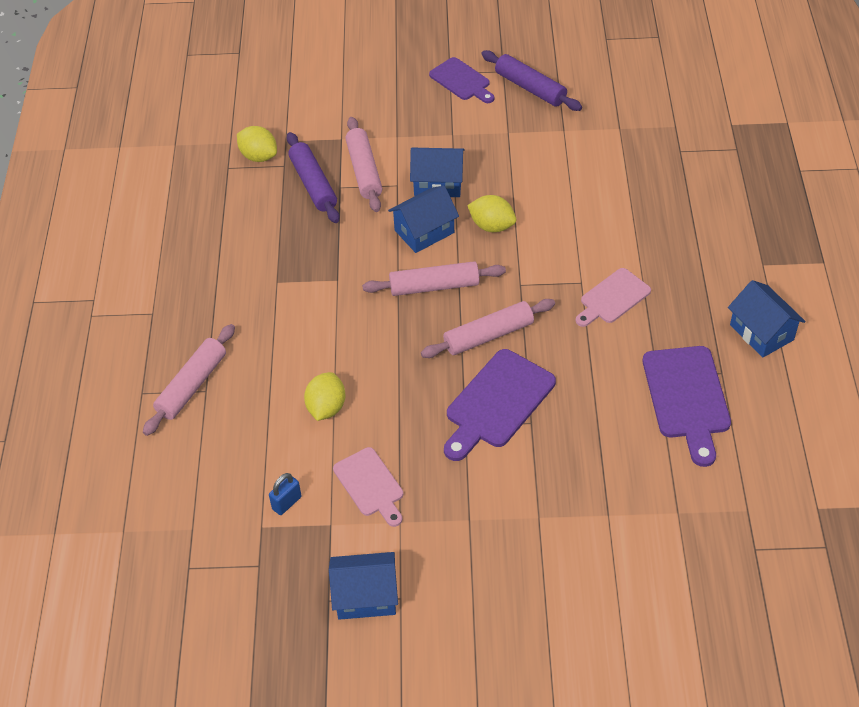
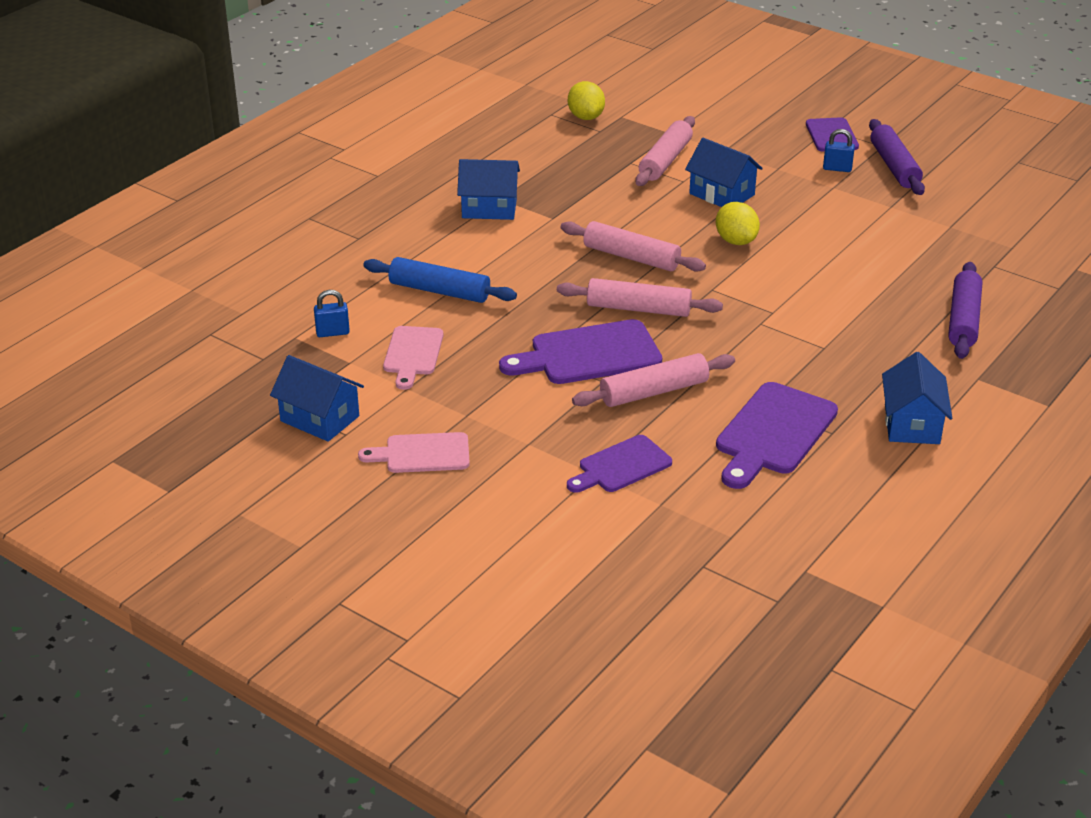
camera: 35 degrees right, 15 degrees down
pink rolling pin [143,324,235,436] -> pink rolling pin moved to [572,353,735,407]
purple rolling pin [287,132,340,223] -> purple rolling pin moved to [948,262,982,359]
yellow lemon [304,372,345,421] -> blue rolling pin [364,257,517,303]
blue house [388,186,459,253] -> blue house moved to [457,159,520,220]
pink cutting board [576,268,651,327] -> pink cutting board moved to [358,432,470,473]
none -> purple cutting board [567,435,672,493]
none -> blue padlock [823,129,855,172]

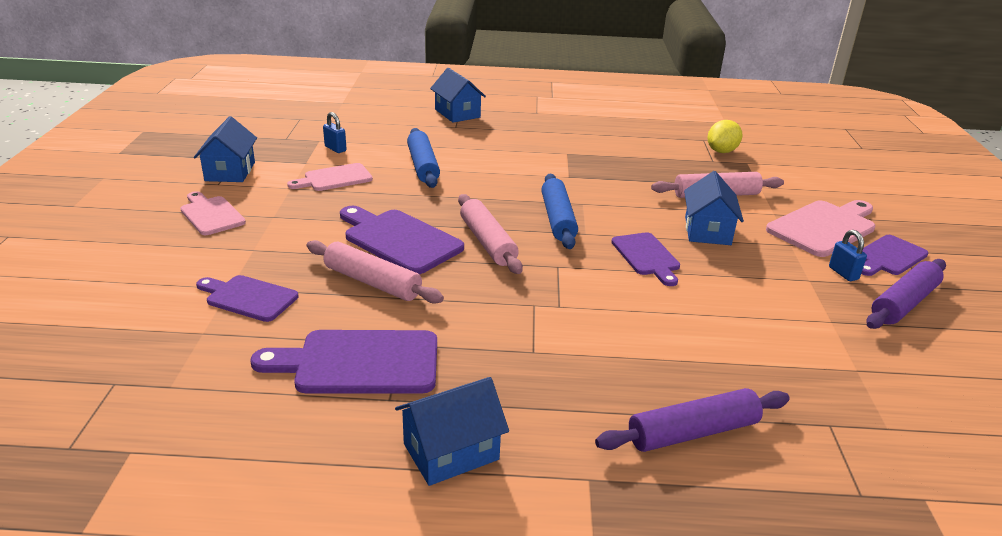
camera: 55 degrees right, 5 degrees down
blue house [457,159,520,220] -> blue house moved to [430,68,486,123]
pink rolling pin [561,221,706,272] -> blue rolling pin [541,174,578,249]
yellow lemon [716,202,760,245] -> purple cutting board [611,232,680,286]
none -> pink cutting board [766,200,875,257]

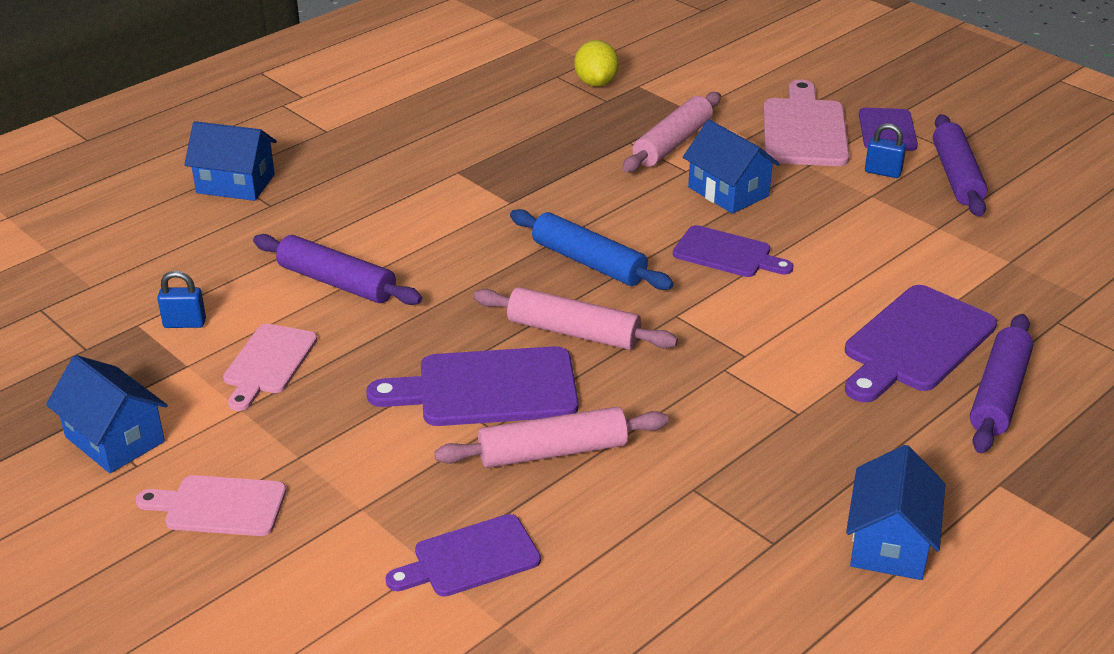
camera: 45 degrees left, 5 degrees up
purple cutting board [251,330,437,394] -> purple cutting board moved to [845,285,997,402]
blue rolling pin [407,128,440,188] -> purple rolling pin [253,234,422,305]

